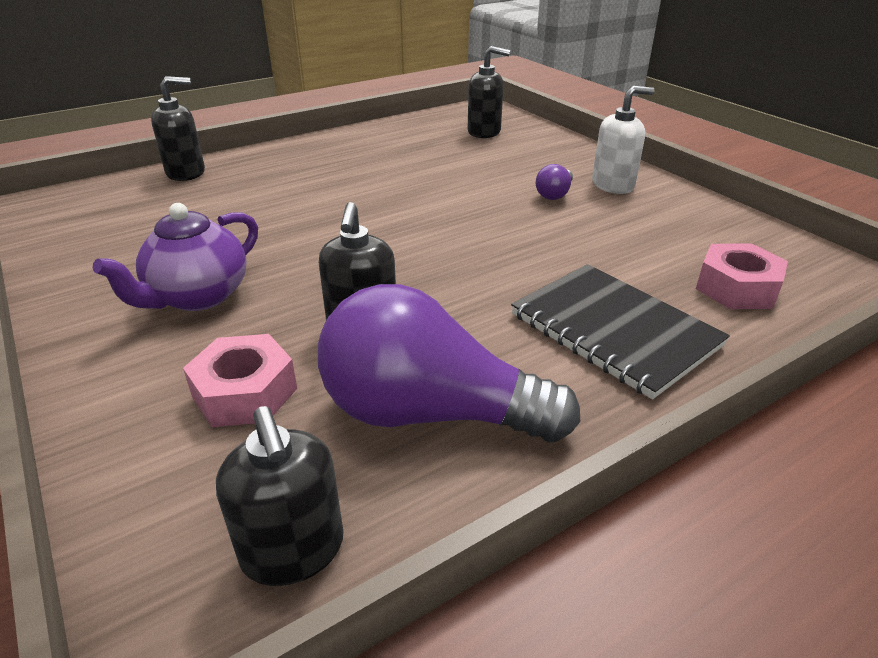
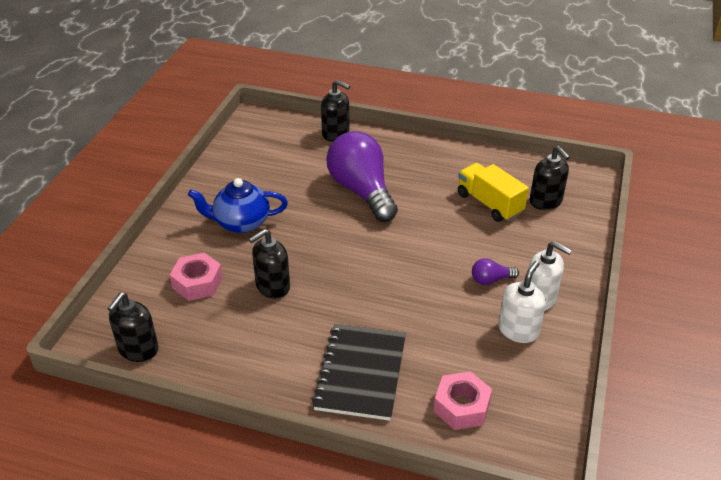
camera: 50 degrees right, 5 degrees up
purple teapot [93,203,258,311] -> blue teapot [188,178,288,233]
purple light bulb [318,284,580,442] -> purple light bulb moved to [326,131,398,222]
none -> yellow truck [458,163,529,222]
none -> white soap dispenser [498,261,546,343]

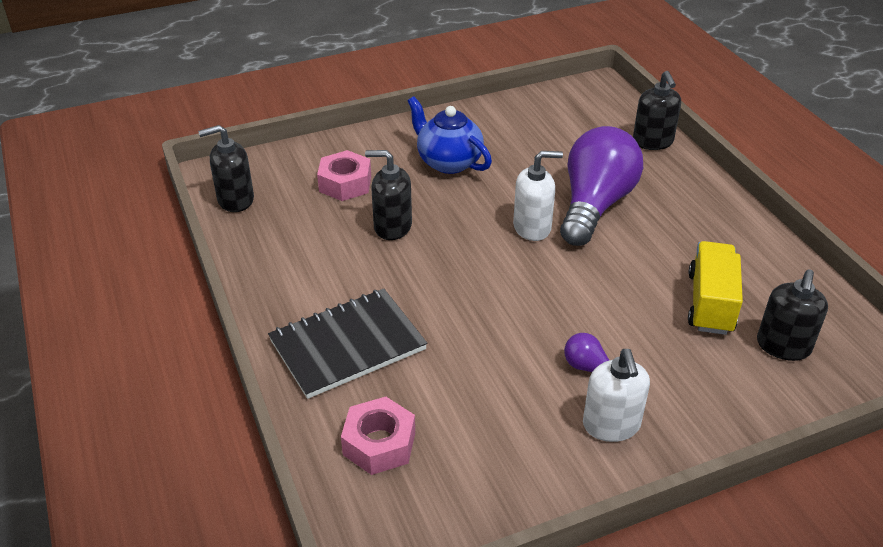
camera: 50 degrees right, 0 degrees up
white soap dispenser [498,261,546,343] -> white soap dispenser moved to [513,151,563,241]

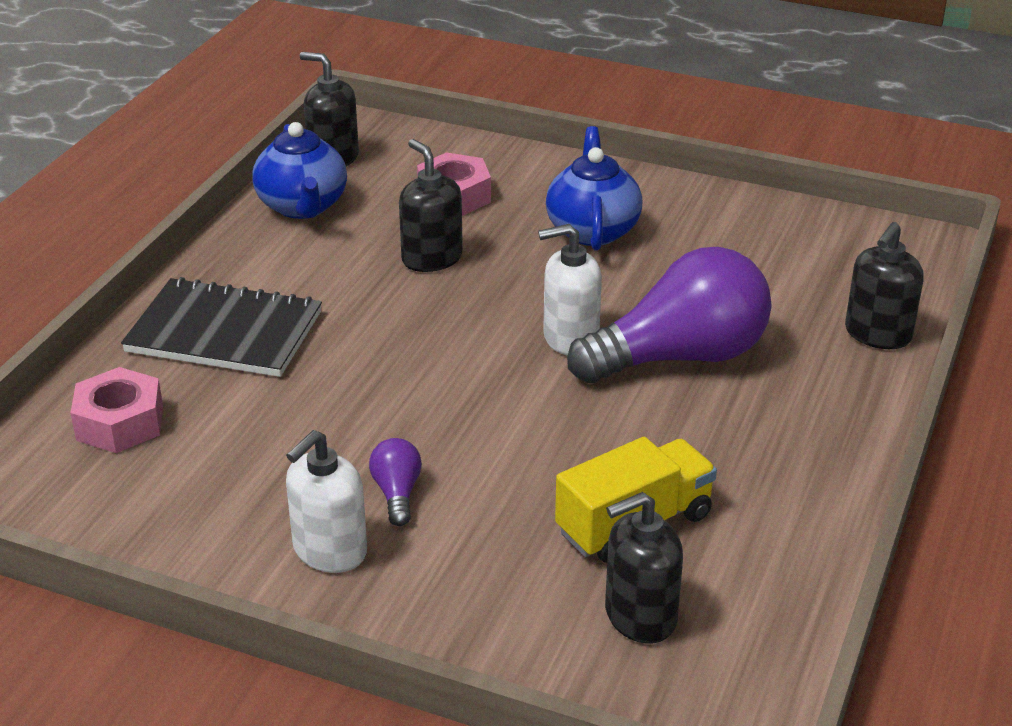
camera: 45 degrees right, 5 degrees down
white soap dispenser [513,151,563,241] -> white soap dispenser turned 135 degrees clockwise [538,224,602,355]
none -> blue teapot [252,122,347,219]

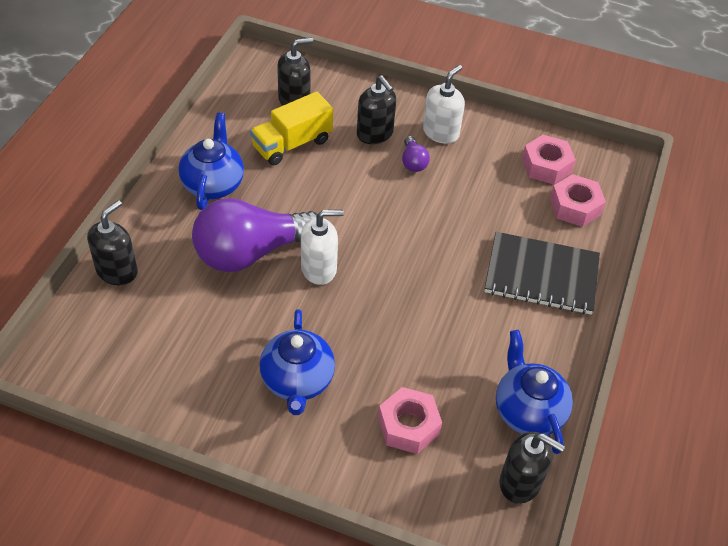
camera: 175 degrees right, 15 degrees up
black soap dispenser [399,139,463,272] -> black soap dispenser moved to [357,76,396,144]
none -> blue teapot [178,113,244,210]
none -> pink nut [522,135,576,185]

